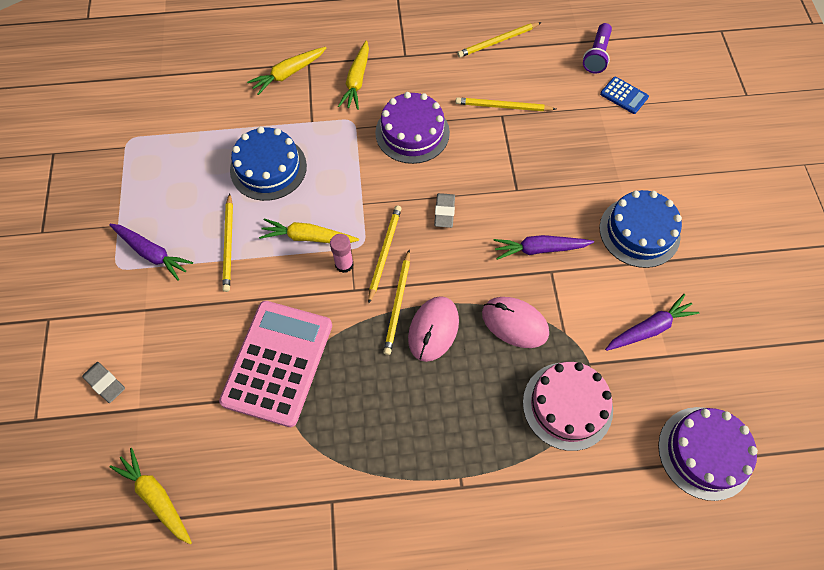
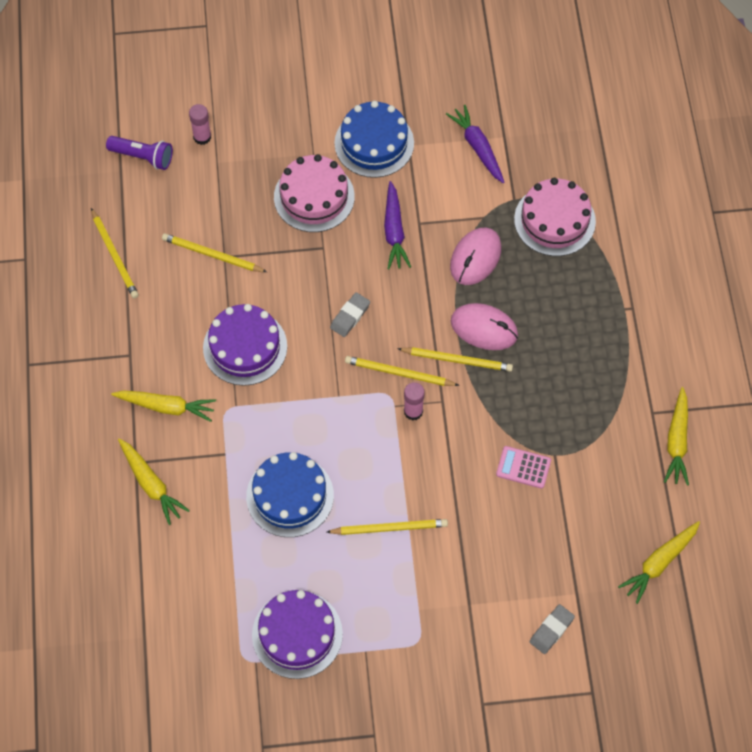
camera: 90 degrees left, 0 degrees up
purple carrot [109,224,193,281] -> none
pink calculator [219,301,332,427] -> pink calculator [496,446,551,489], size x0.43
yellow carrot [259,219,359,243] -> yellow carrot moved to [664,387,689,486]
grey eraser [434,193,455,228] -> grey eraser turned 60 degrees counterclockwise [330,292,370,337]
yellow pencil [455,97,556,111] -> yellow pencil turned 105 degrees clockwise [162,233,267,272]
blue calculator [600,77,649,114] -> pink glue stick [189,104,211,145]
purple cake [658,407,758,501] -> purple cake moved to [252,590,343,679]
none -> pink cake [274,154,355,232]

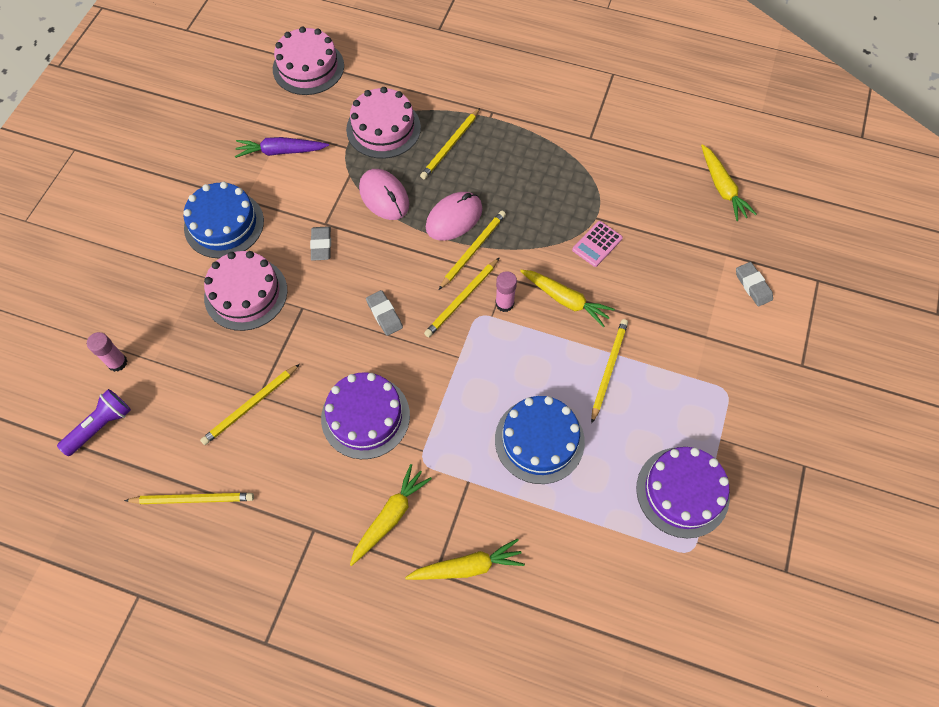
camera: 65 degrees left, 0 degrees up
purple carrot [384,181,411,269] -> grey eraser [310,226,331,261]
yellow carrot [664,387,689,486] -> yellow carrot moved to [520,270,615,327]
none -> pink cake [273,27,344,95]
none -> yellow pencil [420,108,480,179]

